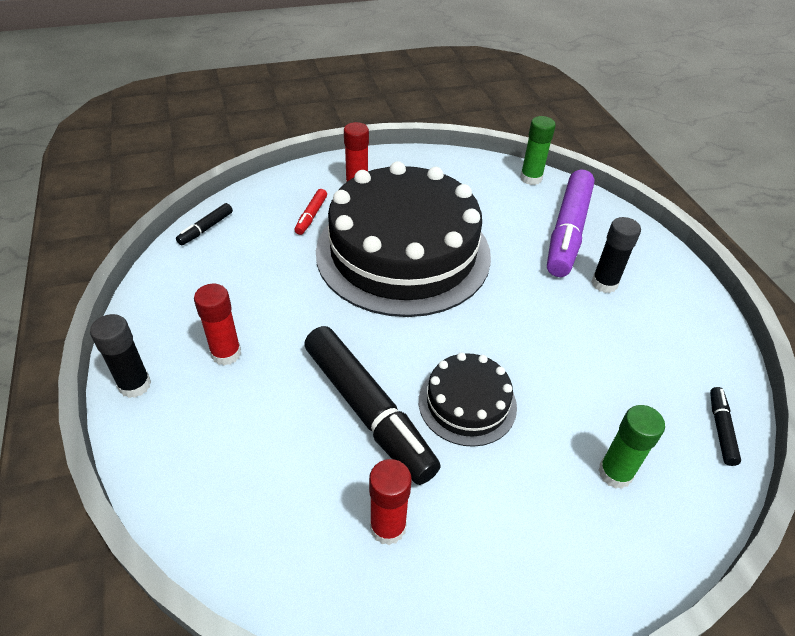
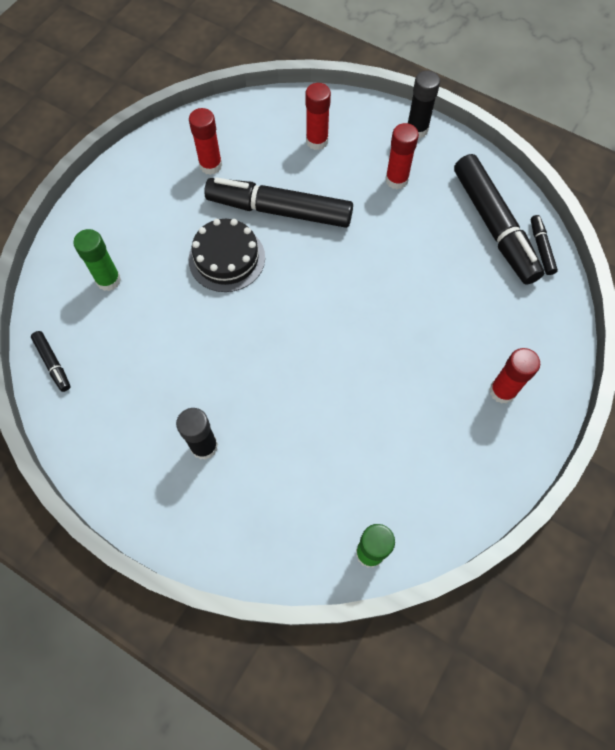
camera: 140 degrees right, 20 degrees up
red marker [294,189,327,235] -> none
black cake [316,161,491,317] -> none
purple marker [547,170,595,277] -> none
none -> red glue stick [306,83,331,150]
none -> black marker [454,154,545,285]

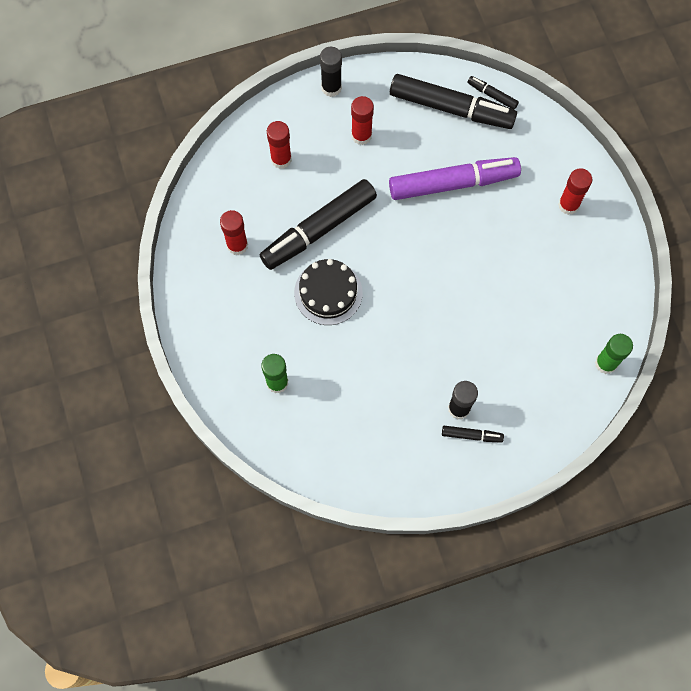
camera: 50 degrees left, 5 degrees up
black marker [31,331,71,392] -> black marker moved to [442,426,504,443]
none -> purple marker [389,157,521,200]

